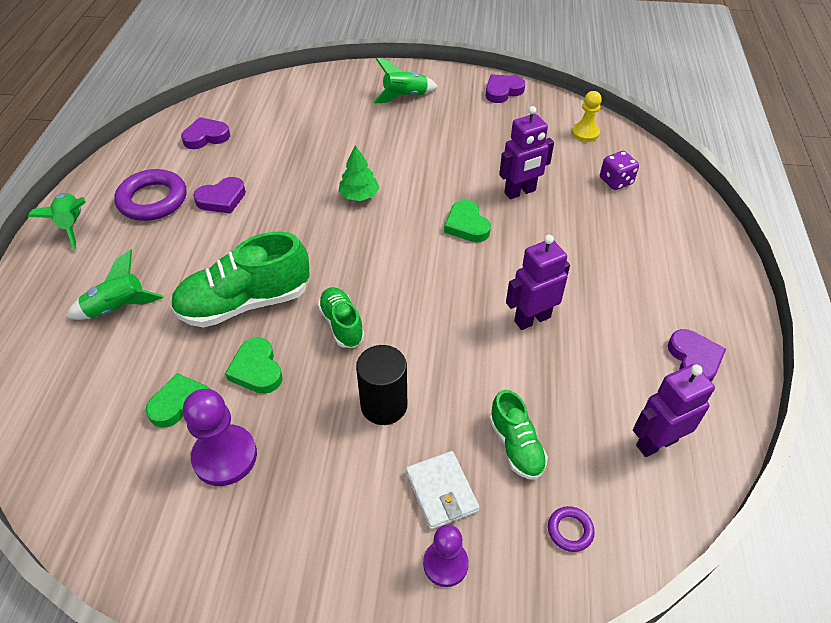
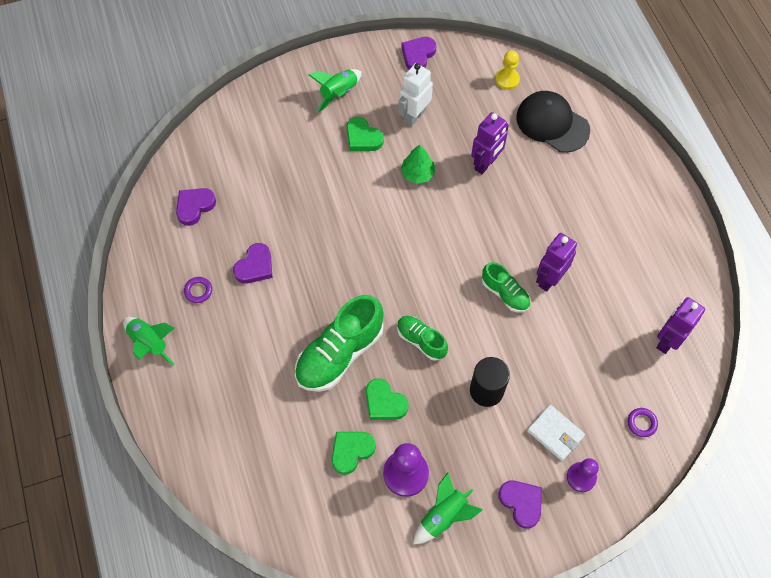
camera: 25 degrees left, 15 degrees up
green rocket [66,249,164,320] -> green rocket moved to [413,472,483,544]
purple ring [114,169,186,221] -> purple ring [184,277,212,303], size x0.46
green tree [338,145,380,201] -> green tree moved to [400,144,435,184]
green heart [444,200,491,242] -> green heart moved to [347,117,384,151]
green shoe [489,390,548,480] -> green shoe moved to [482,262,531,312]
purple dice [600,151,639,190] -> black cap [516,91,590,153]
purple heart [668,329,726,381] -> purple heart moved to [498,480,542,529]
none -> white robot [398,63,433,127]

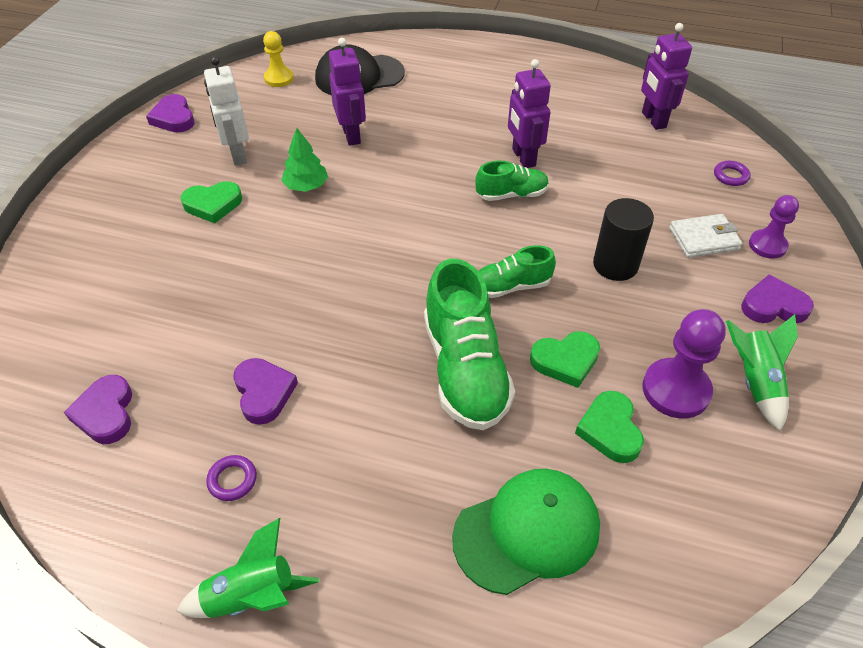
camera: 55 degrees left, 15 degrees down
green rocket [308,69,362,113] -> none
none -> green cap [452,469,600,595]

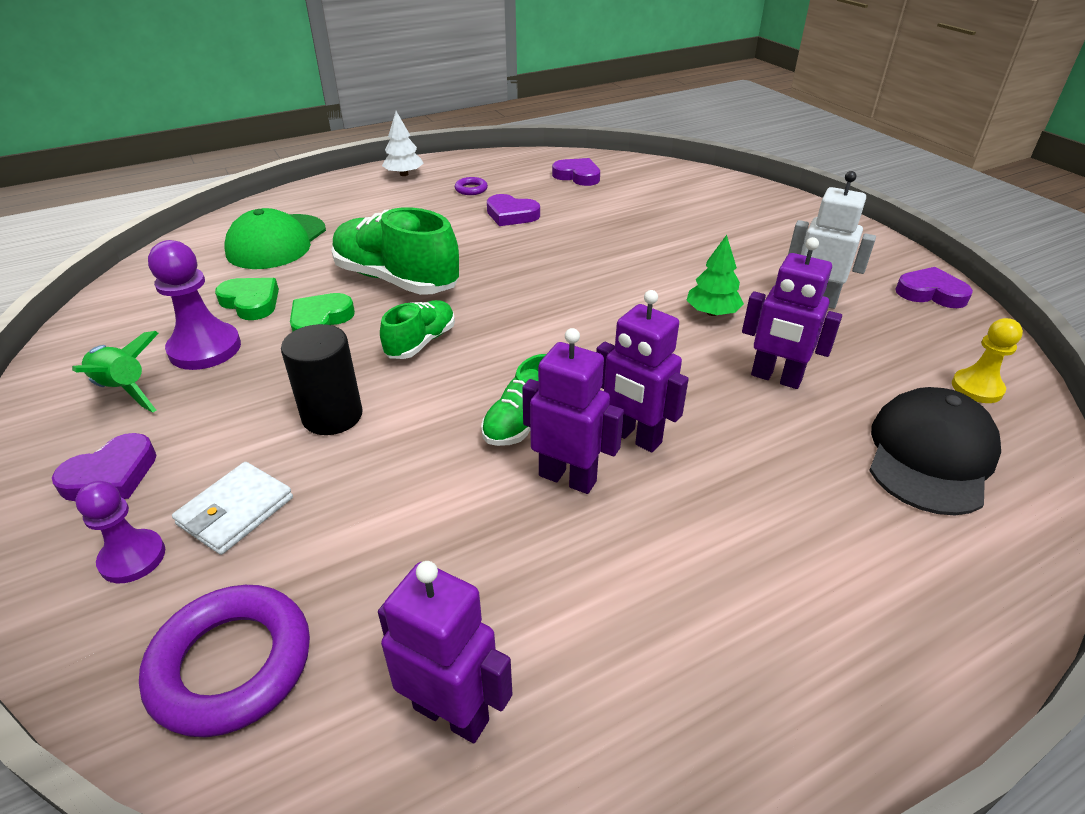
camera: 135 degrees right, 10 degrees down
green rocket [177,518,319,618] -> white tree [382,111,424,176]
green heart [180,181,242,223] -> none
purple ring [714,161,750,186] -> purple ring [139,585,310,737], size x2.18
none -> purple robot [596,290,689,452]

